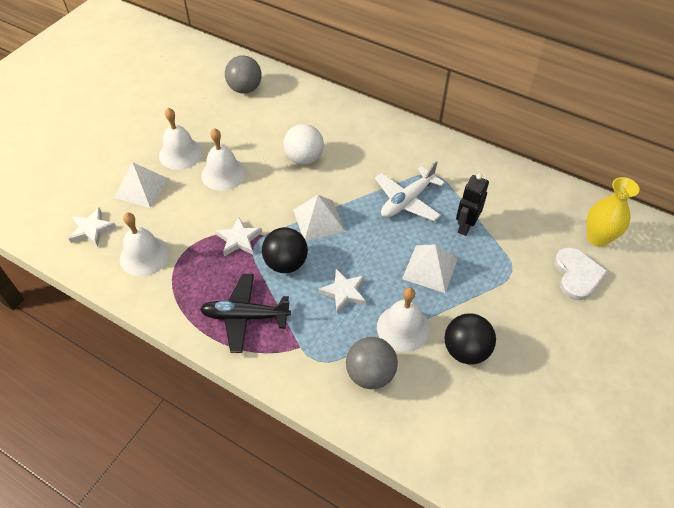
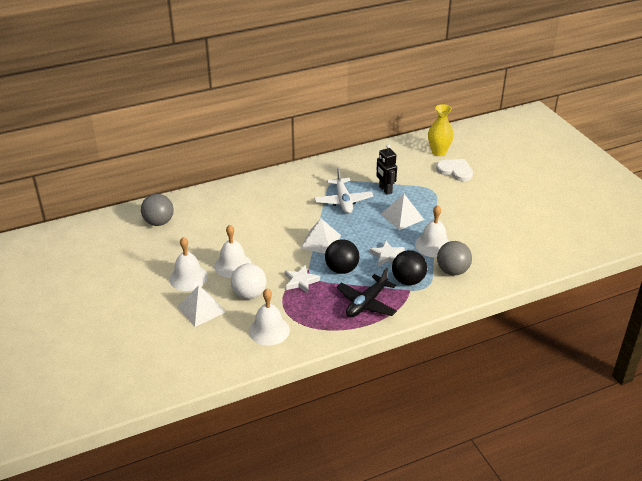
camera: 55 degrees left, 15 degrees down
white star [69,207,116,247] -> none
white ball [283,124,324,165] -> white ball moved to [231,264,267,299]
black ball [445,313,496,364] -> black ball moved to [392,250,427,285]

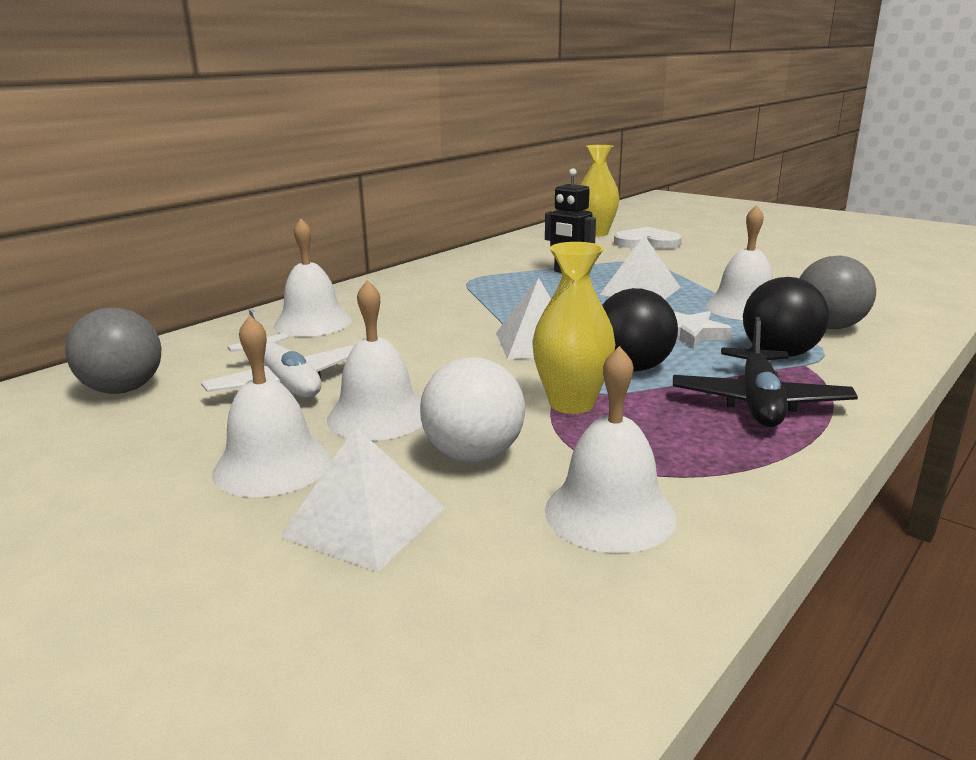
camera: 25 degrees left, 15 degrees down
white star [285,265,320,293] -> yellow vase [532,242,616,414]
white plane [314,168,373,214] -> white plane moved to [201,309,354,398]
none -> white bell [274,218,351,337]

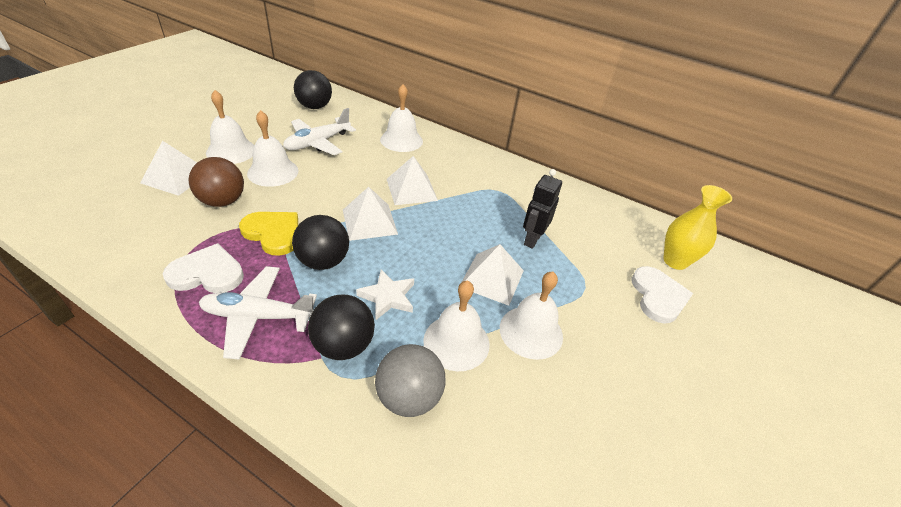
camera: 75 degrees right, 20 degrees up
grey ball [65,308,161,394] -> black ball [294,70,332,109]
white ball [420,357,525,462] -> brown ball [189,157,244,207]
yellow vase [532,242,616,414] -> yellow heart [239,212,298,256]
white bell [545,346,677,553] -> white bell moved to [500,272,563,360]
black plane [673,317,858,427] -> white plane [199,266,317,360]
none -> white heart [163,243,244,293]
none -> white pyramid [387,156,438,205]

